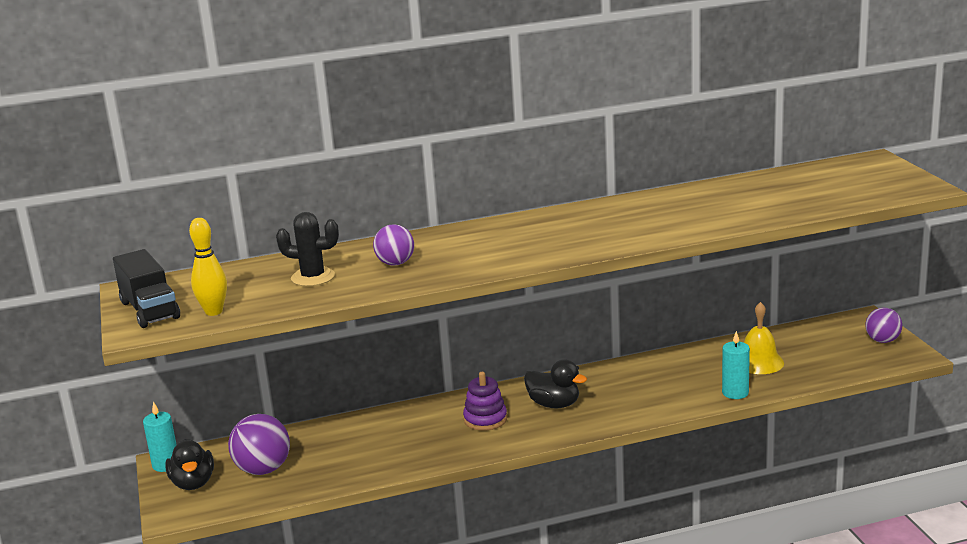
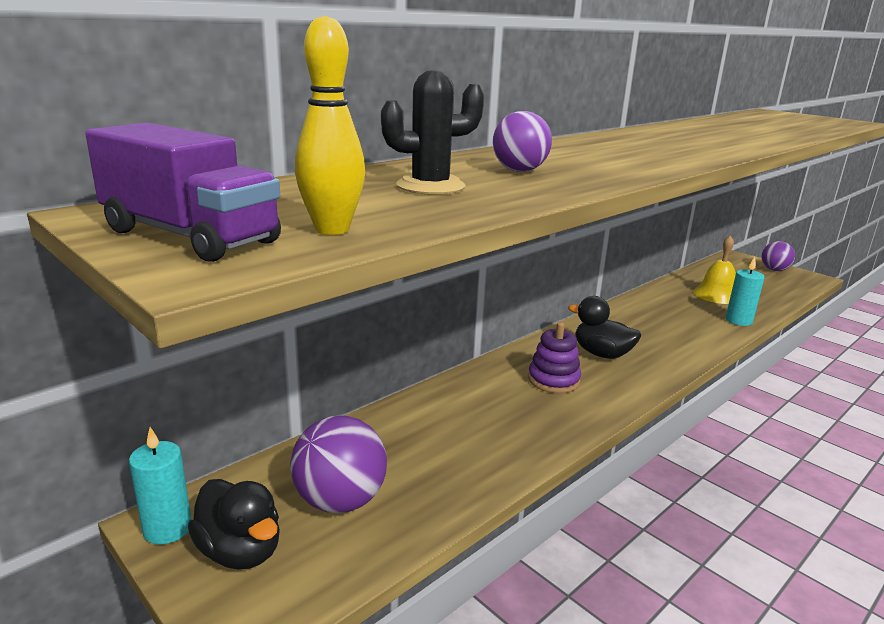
camera: 30 degrees left, 0 degrees up
black truck [113,249,180,328] -> purple truck [85,122,281,262]
black duck [524,359,587,408] -> black duck turned 150 degrees counterclockwise [568,296,641,359]

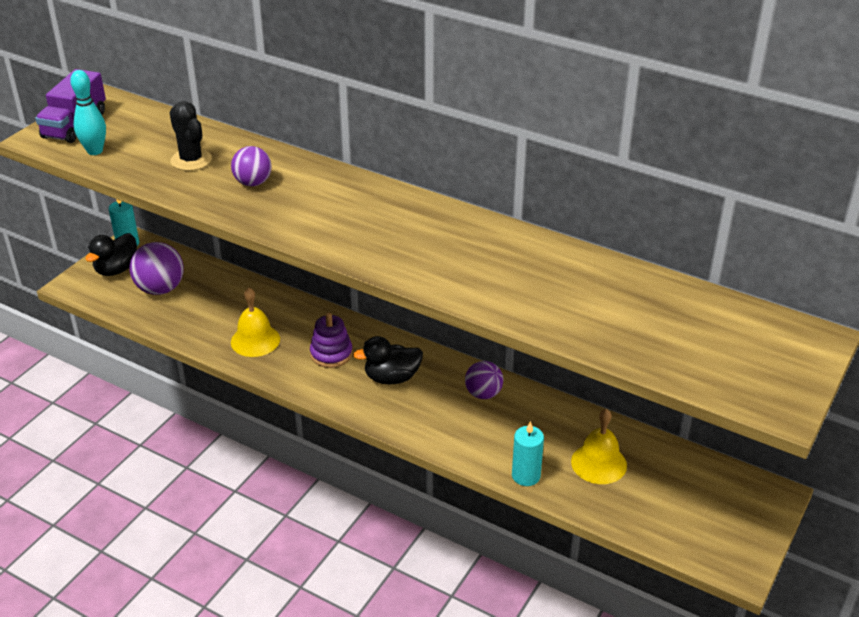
camera: 75 degrees right, 15 degrees up
yellow bowling pin [295,16,365,235] -> turquoise bowling pin [70,70,106,155]
black duck [568,296,641,359] -> black duck turned 120 degrees counterclockwise [353,336,423,385]
purple ball [762,241,795,271] -> purple ball moved to [465,361,503,399]
none -> yellow bell [231,288,280,357]

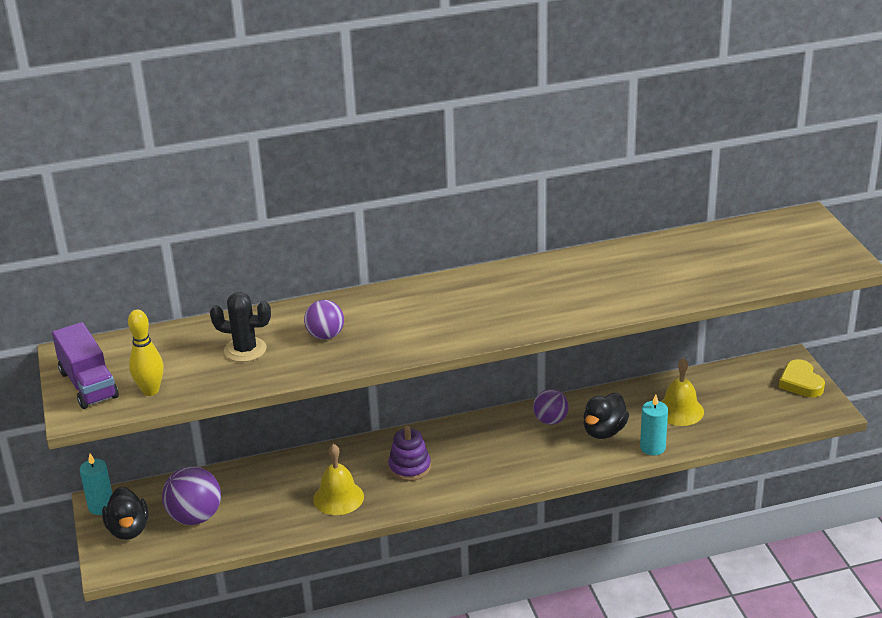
camera: 45 degrees left, 5 degrees down
turquoise bowling pin [70,70,106,155] -> yellow bowling pin [128,309,163,396]
black duck [353,336,423,385] -> black duck moved to [583,393,629,439]
none -> yellow heart [779,359,825,398]

